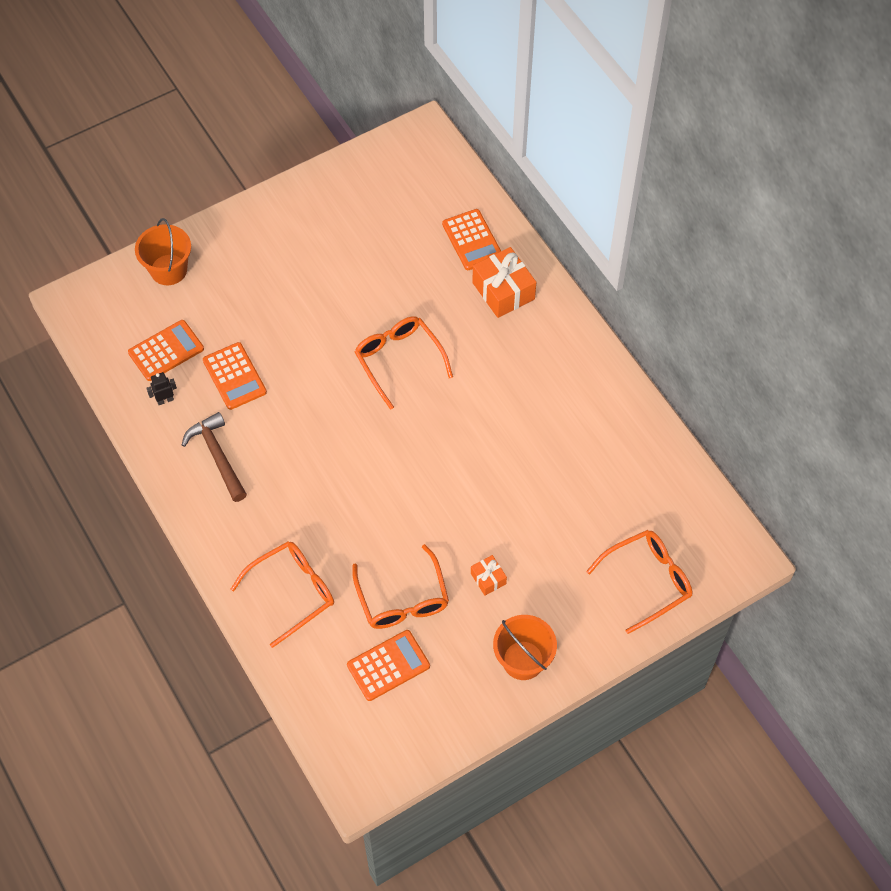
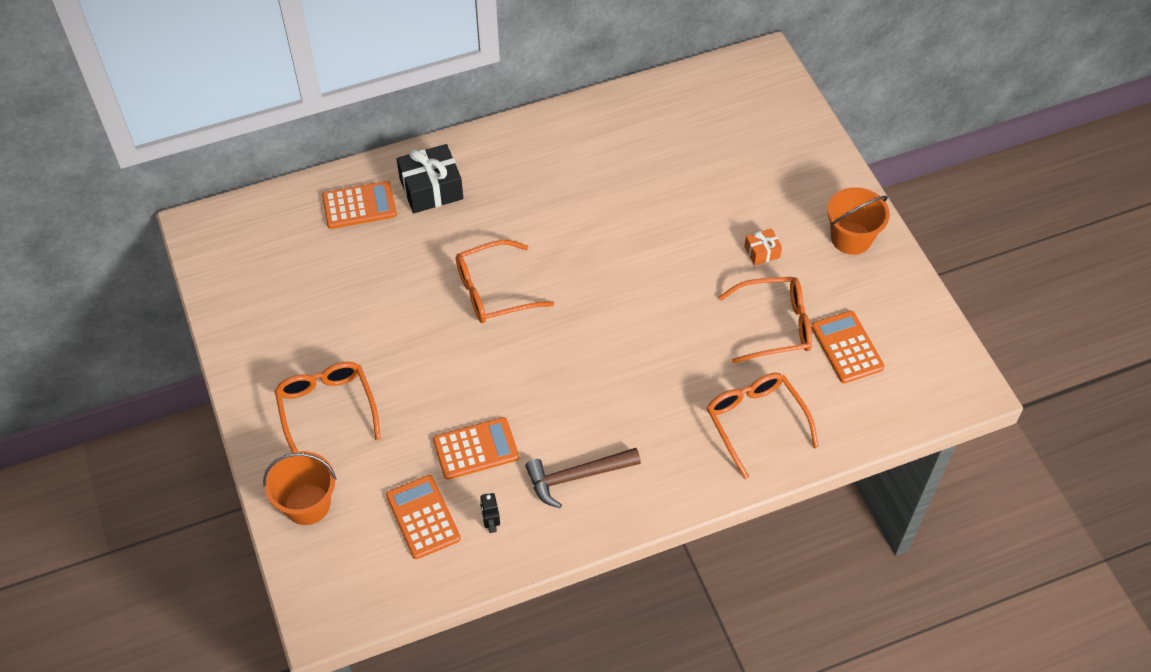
camera: 80 degrees left, 5 degrees down
orange gift [472,247,536,318] -> black gift [397,144,463,213]
orange glasses [586,530,693,634] -> orange glasses moved to [275,362,381,453]

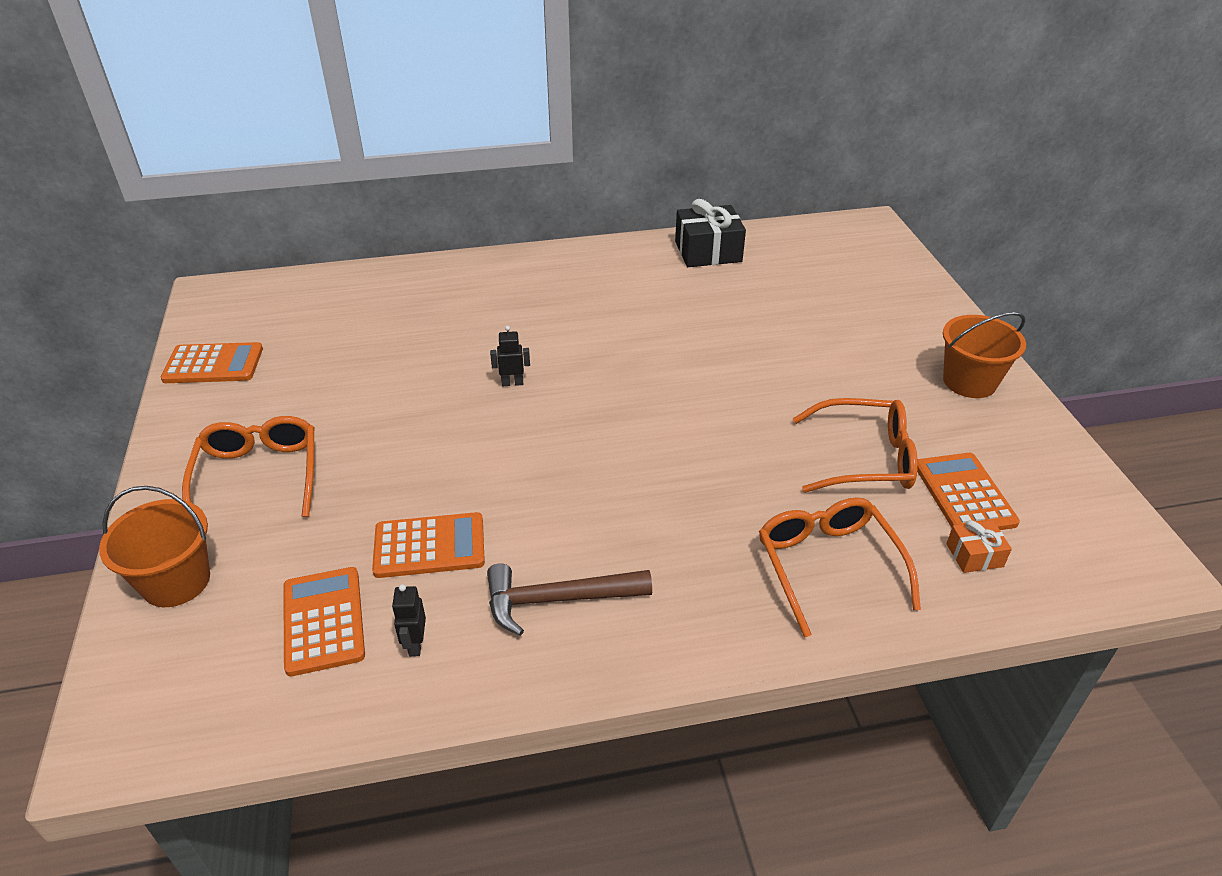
camera: 10 degrees right, 15 degrees down
orange calculator [322,181,397,229] -> orange calculator moved to [161,342,263,383]
black gift [397,144,463,213] -> black gift moved to [675,199,746,267]
orange glasses [456,240,554,323] -> black robot [490,326,530,386]
orange gift [744,228,782,266] -> orange gift moved to [946,520,1012,573]

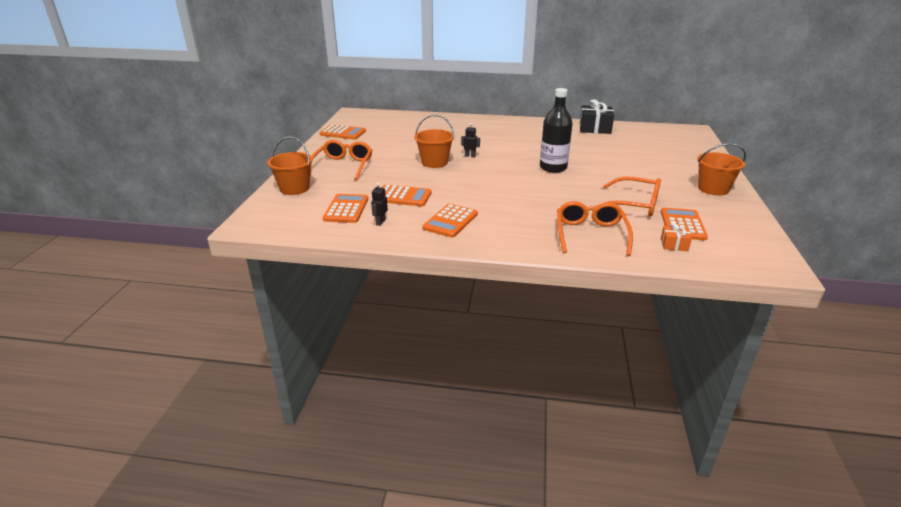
camera: 20 degrees right, 10 degrees down
brown hammer [487,564,652,636] -> orange calculator [422,204,478,237]
none -> orange bucket [414,115,454,168]
none -> black bottle [540,88,573,173]

